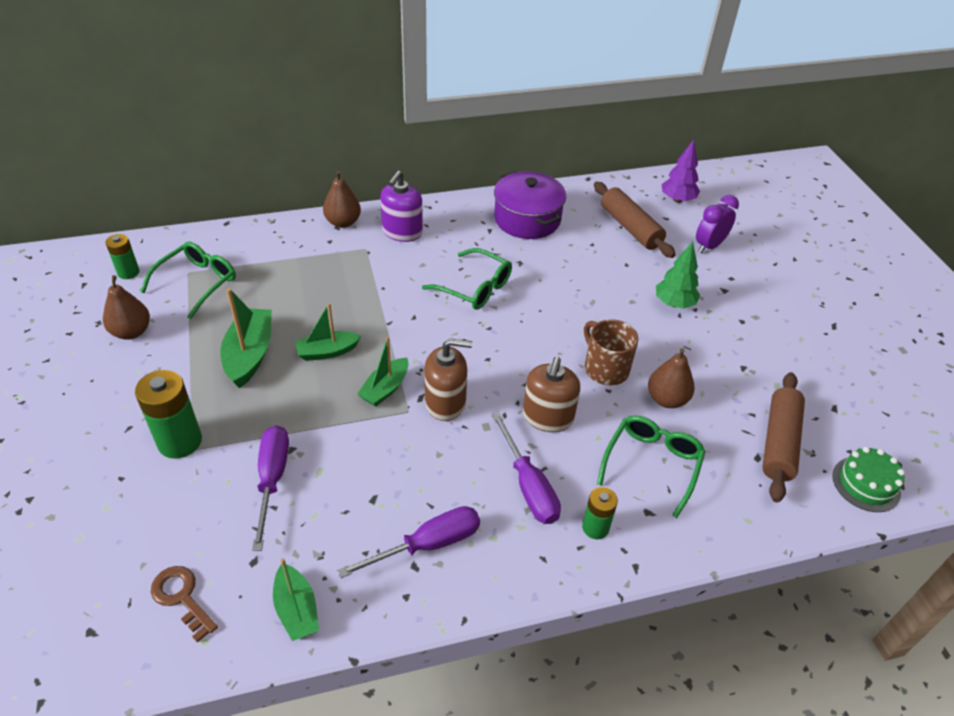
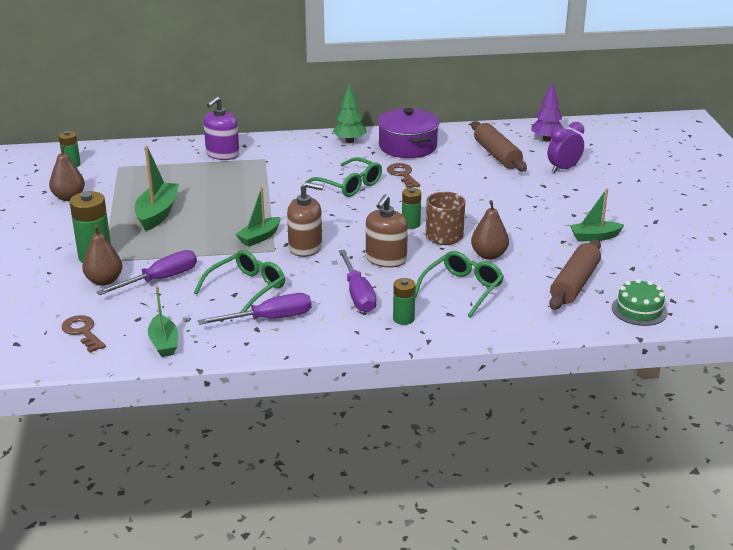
camera: 10 degrees right, 15 degrees down
green glasses [140,242,236,319] -> green glasses moved to [194,250,285,312]
purple screwdriver [252,425,289,551] -> purple screwdriver turned 45 degrees clockwise [96,250,197,295]
green boat [295,303,361,361] -> green boat moved to [570,188,624,241]
brown pear [323,171,361,228] -> brown pear moved to [82,225,123,286]
purple soap dispenser [380,171,423,242] -> purple soap dispenser moved to [204,96,240,160]
green tree [656,242,700,309] -> green tree moved to [332,83,367,143]
none -> brown key [387,163,420,188]
none -> green battery [402,188,421,229]

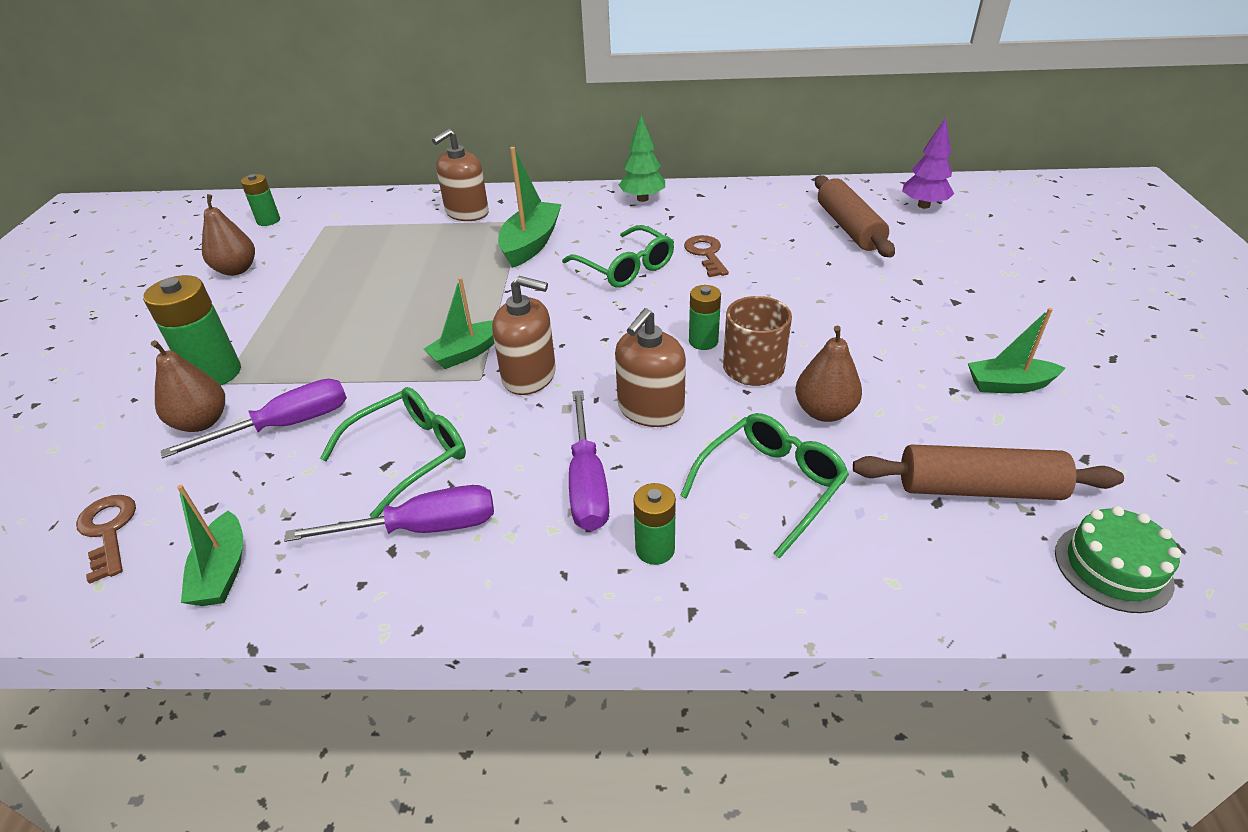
camera: 10 degrees right, 10 degrees up
green boat [135,146,179,231] -> green boat moved to [498,147,562,268]
purple soap dispenser [204,96,240,160] -> brown soap dispenser [432,129,489,221]
purple pot [377,108,440,158] -> none
purple clock [548,122,584,173] -> none
brown rolling pin [549,239,601,310] -> brown rolling pin turned 60 degrees clockwise [853,444,1124,500]

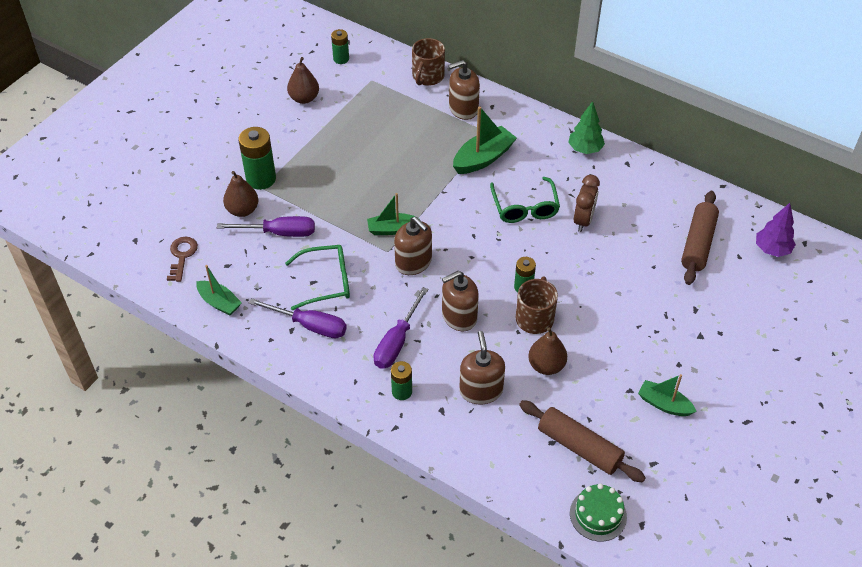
camera: 30 degrees right, 10 degrees up
green boat [177,485,243,606] -> green boat turned 75 degrees counterclockwise [196,265,242,315]
green glasses [680,413,849,559] -> brown soap dispenser [459,331,505,405]
brown key [684,235,729,277] -> brown clock [574,175,600,232]
none -> brown mug [412,38,445,86]

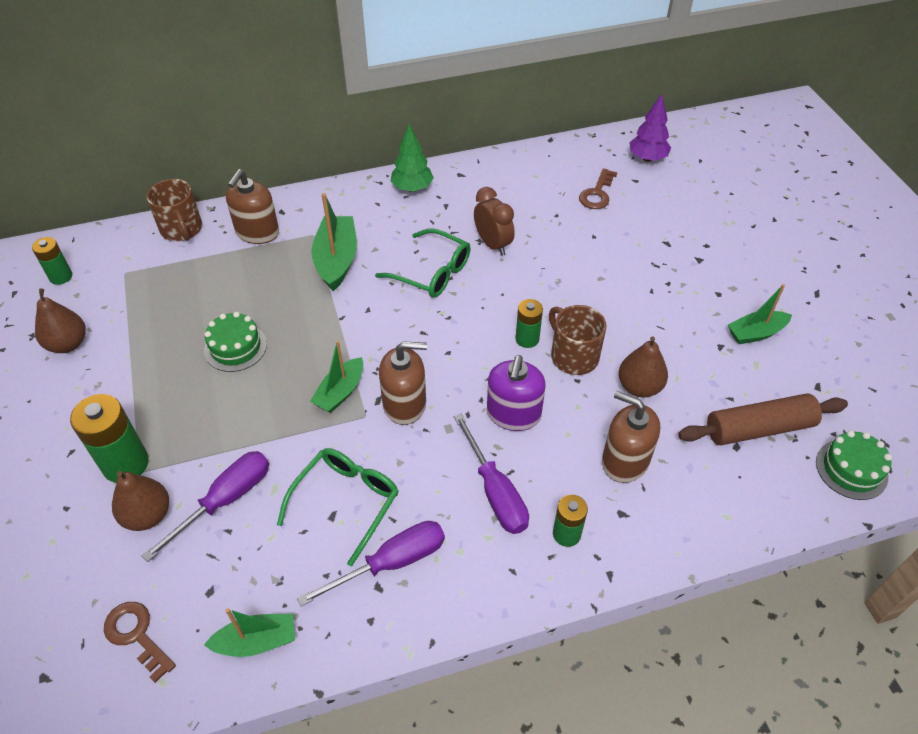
camera: 50 degrees left, 0 degrees up
brown soap dispenser [442,271,479,331] -> purple soap dispenser [487,355,546,431]
brown rolling pin [681,191,719,285] -> brown key [579,168,617,209]
none -> green cake [204,312,267,372]

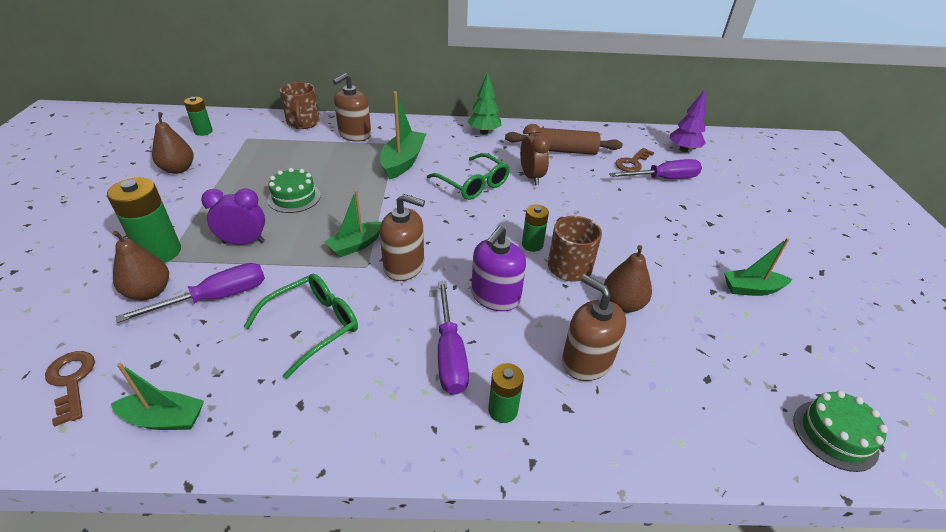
camera: 15 degrees right, 10 degrees down
purple screwdriver [297,521,445,606] -> purple screwdriver moved to [609,159,702,179]
brown rolling pin [678,394,848,445] -> brown rolling pin moved to [505,128,623,155]
none -> purple clock [201,188,265,245]

